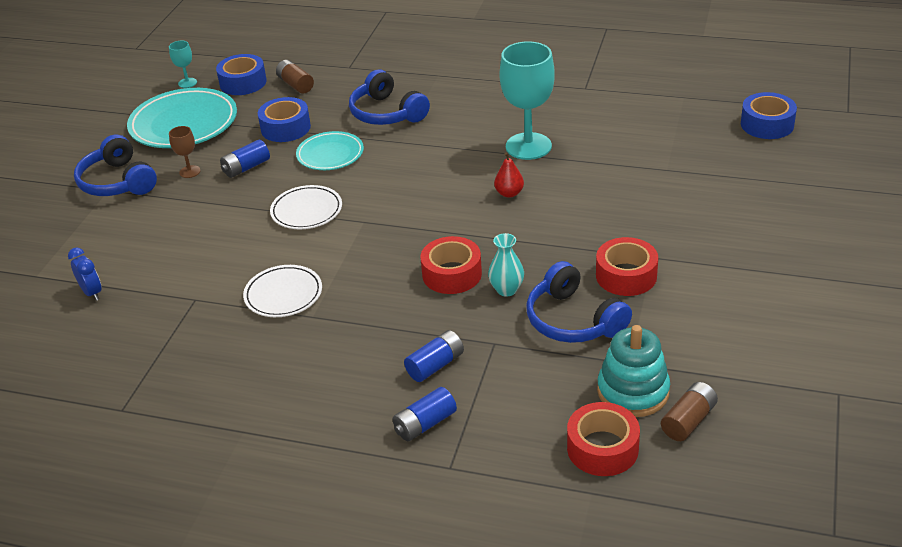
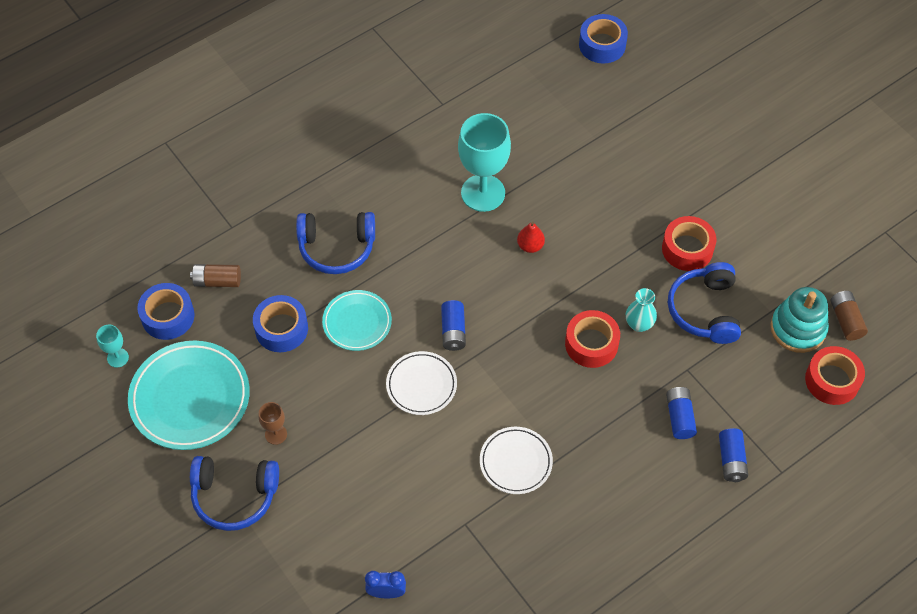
camera: 55 degrees left, 20 degrees up
blue battery [220,140,270,178] -> blue battery moved to [441,300,466,351]
blue headphones [526,261,632,343] -> blue headphones turned 90 degrees clockwise [668,262,741,344]

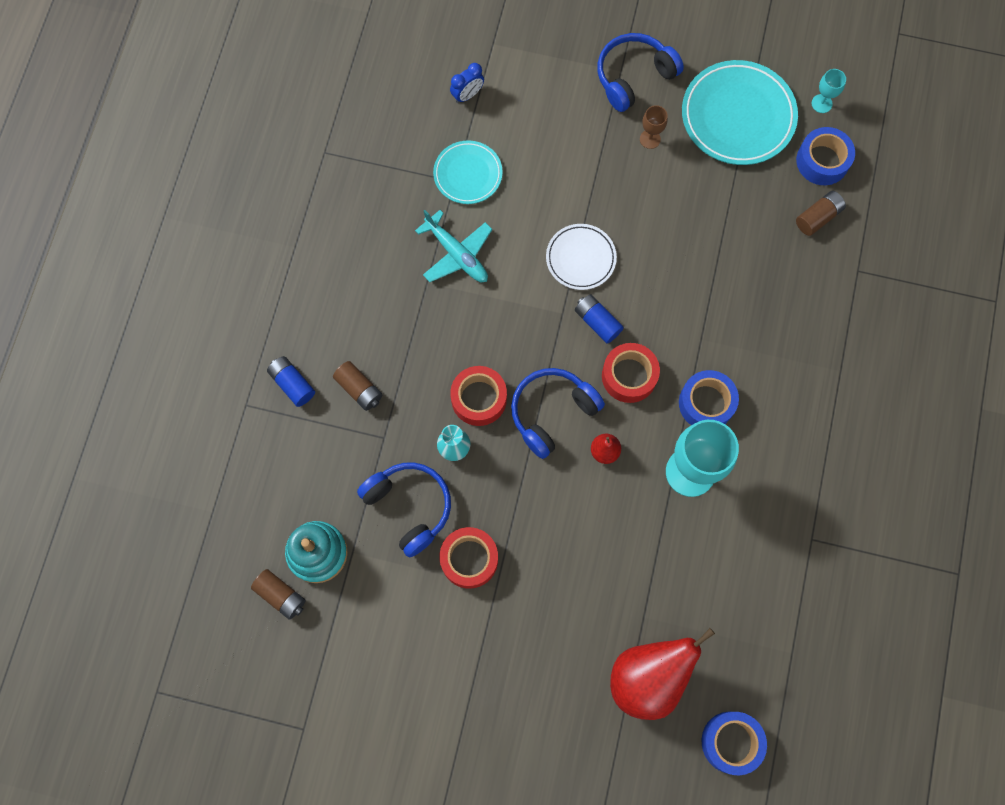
camera: 140 degrees right, 15 degrees up
blue tape [253,295,308,352] -> blue tape moved to [679,370,739,425]
blue headphones [296,212,375,274] -> blue headphones moved to [511,368,605,459]
turquoise plate [322,290,392,351] -> turquoise plate moved to [433,140,503,204]
white plate [480,427,553,494] -> turquoise plane [415,210,492,282]
blue battery [666,387,697,439] -> brown battery [333,361,382,411]
red tape [805,346,865,405] -> red tape moved to [602,343,660,403]
none -> red pear [610,628,715,720]

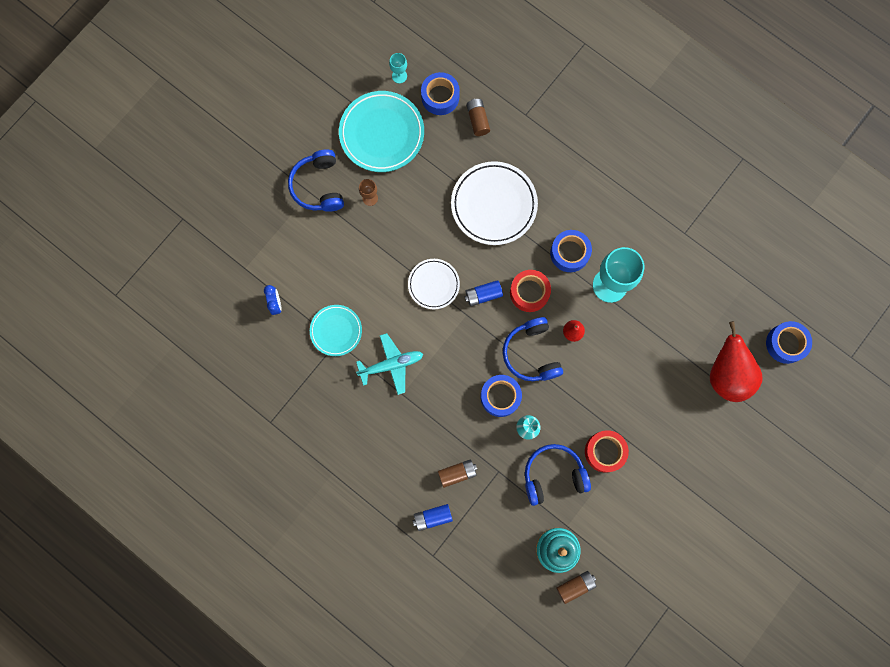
camera: 65 degrees left, 5 degrees up
red tape [450,366,507,426] -> blue tape [481,375,522,417]
none -> white plate [451,161,538,245]

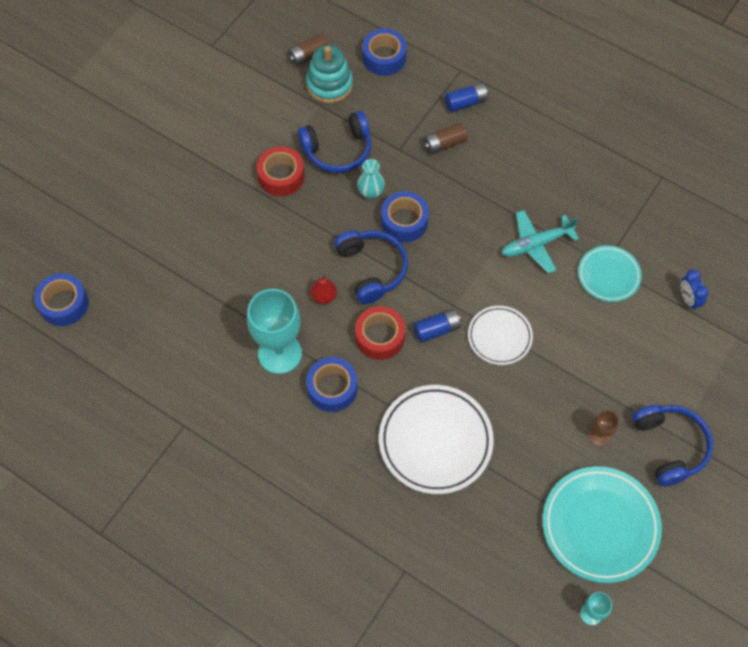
camera: 175 degrees right, 15 degrees down
blue tape [421,72,460,115] -> blue tape moved to [362,29,407,76]
brown battery [466,99,490,136] -> none
red pear [710,321,763,402] -> none

